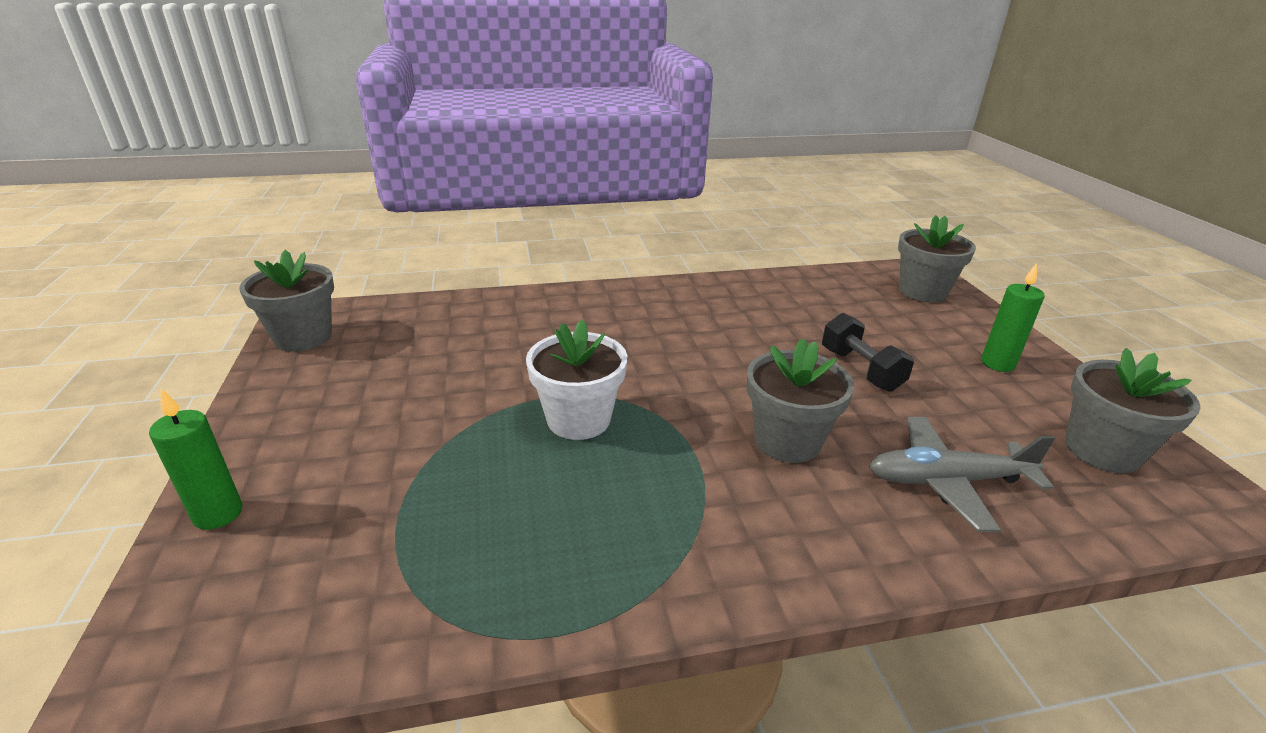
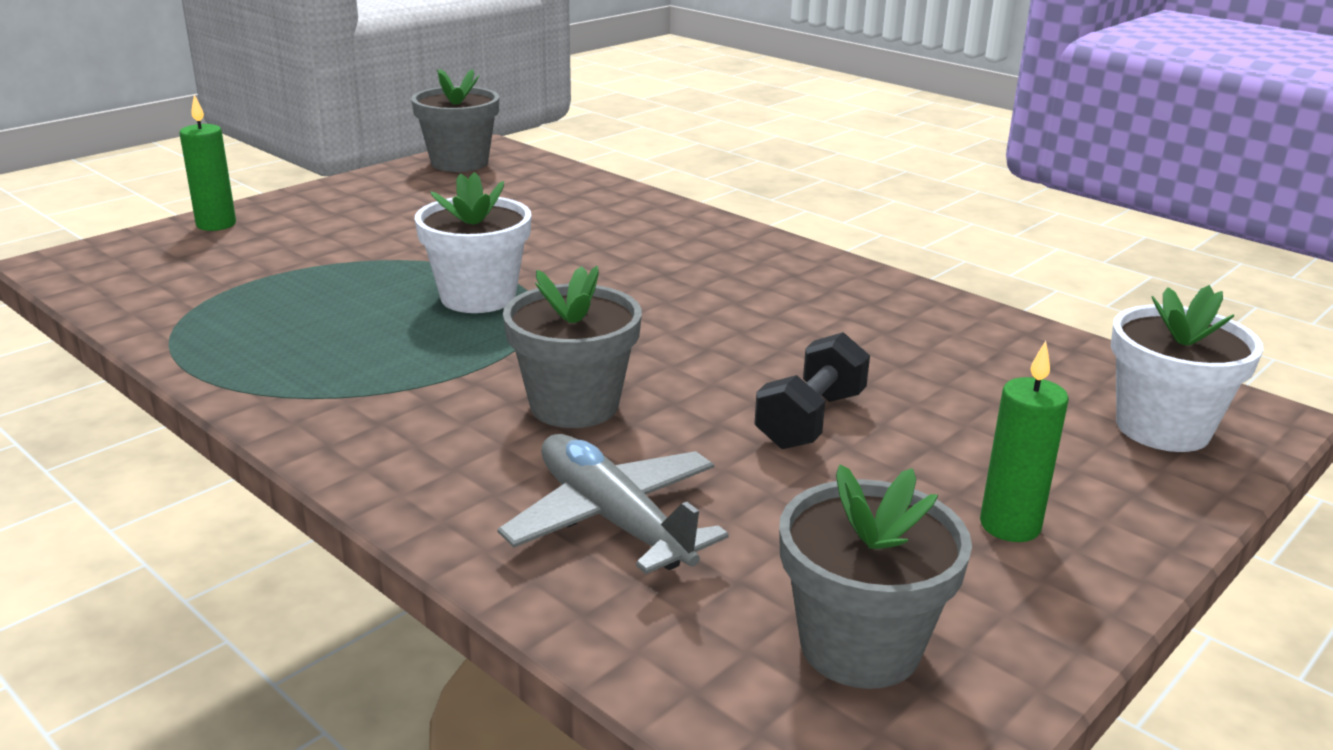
camera: 55 degrees right, 5 degrees down
grey flower pot [898,215,976,303] -> white flower pot [1111,285,1263,452]

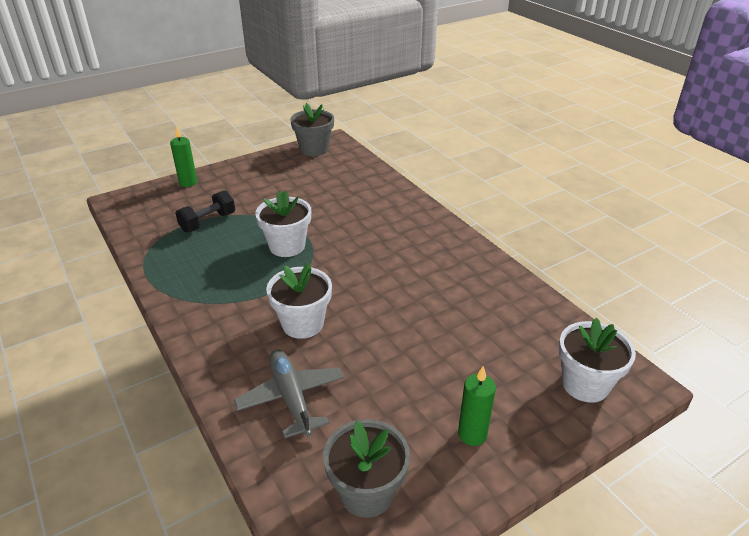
camera: 15 degrees right, 10 degrees up
grey flower pot [503,266,642,428] -> white flower pot [266,263,332,339]
black dumbbell [755,332,870,449] -> black dumbbell moved to [175,191,235,232]

